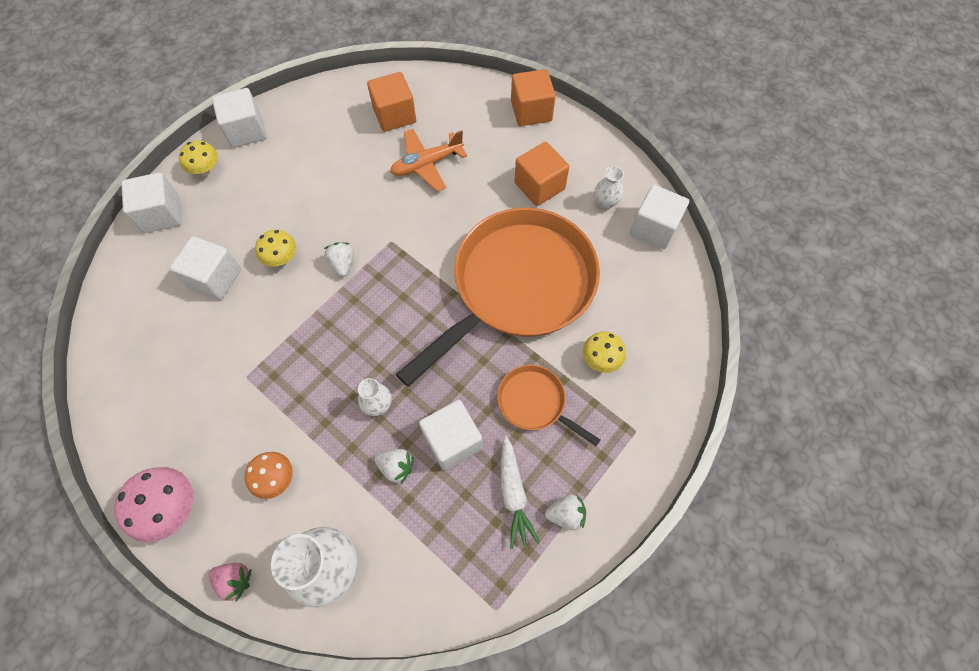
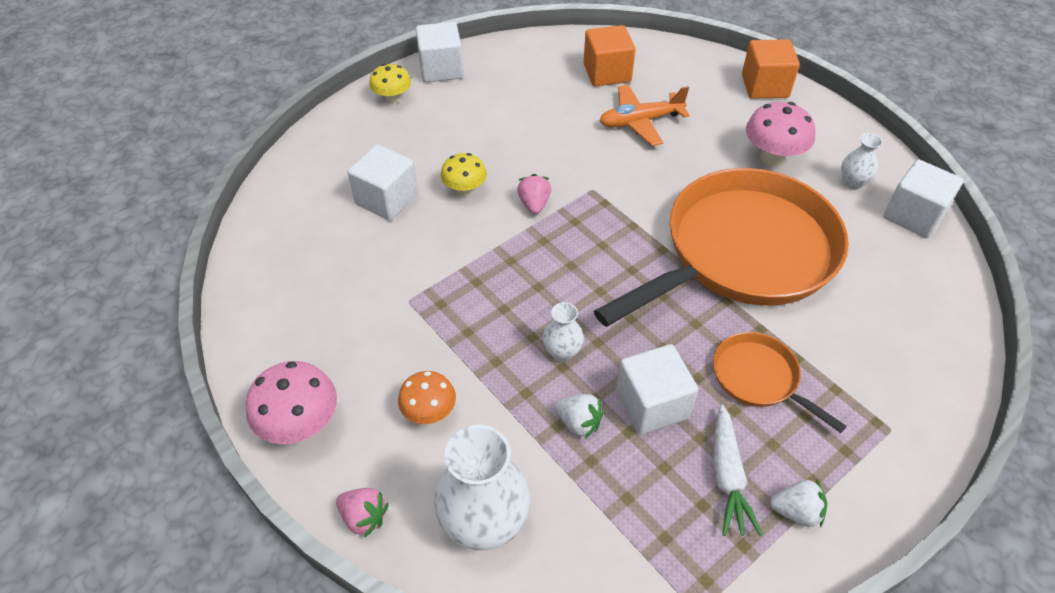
camera: 10 degrees right, 15 degrees down
white cube [121,172,182,233] -> none
white strawberry [324,242,354,277] -> pink strawberry [517,174,551,214]
orange cube [515,142,569,206] -> pink mushroom [746,102,816,166]
yellow mushroom [583,331,626,373] -> none

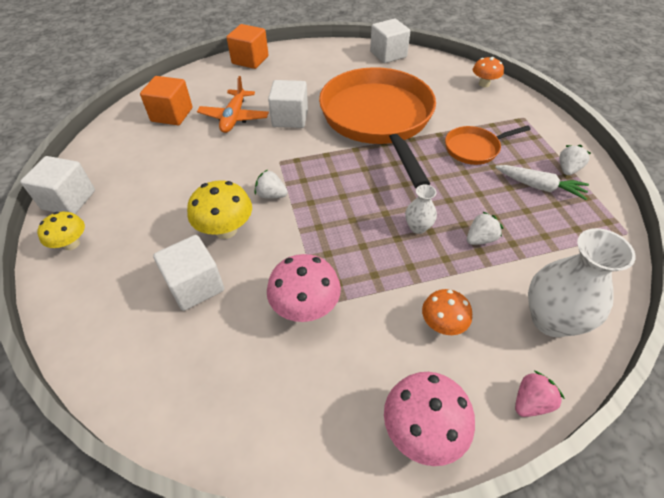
camera: 65 degrees left, 0 degrees up
yellow mushroom [440,153,487,196] -> yellow mushroom [187,180,252,239], size x1.51
pink strawberry [517,174,551,214] -> white strawberry [255,170,288,199]
white cube [616,344,698,435] -> white cube moved to [268,80,308,128]
pink mushroom [746,102,816,166] -> pink mushroom moved to [267,254,341,322]
white vase [841,133,883,190] -> none
none -> orange mushroom [473,57,504,87]

